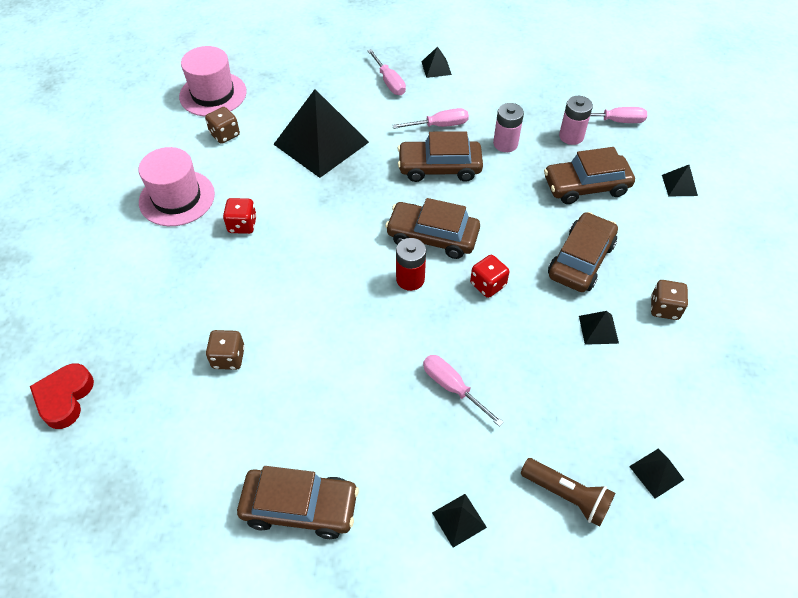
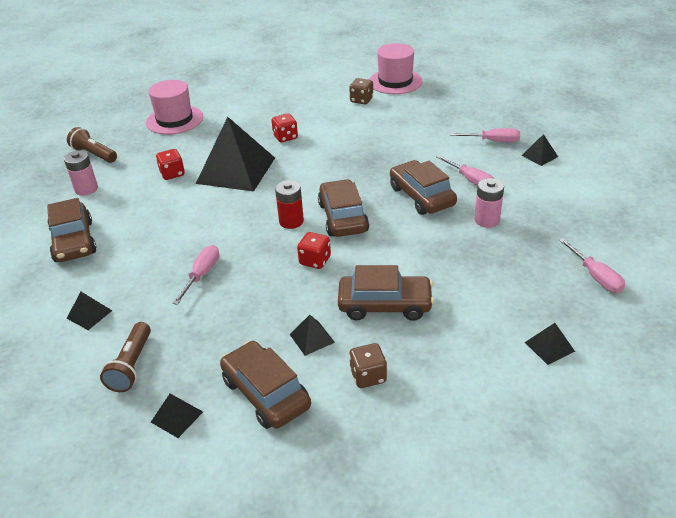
camera: 65 degrees right, 15 degrees down
red heart [30,363,94,429] -> none
pink hat [138,147,215,226] -> pink hat moved to [146,80,203,135]
brown dice [206,330,245,370] -> red dice [156,149,185,180]
black pyramid [274,89,369,178] -> black pyramid moved to [196,117,275,192]
pink screwdriver [367,49,406,95] -> pink screwdriver turned 120 degrees counterclockwise [450,128,520,142]
brown car [544,147,635,204] -> brown car moved to [220,341,311,429]
pink battery [559,96,593,145] -> pink battery moved to [64,151,98,196]
none -> brown flashlight [67,127,117,163]

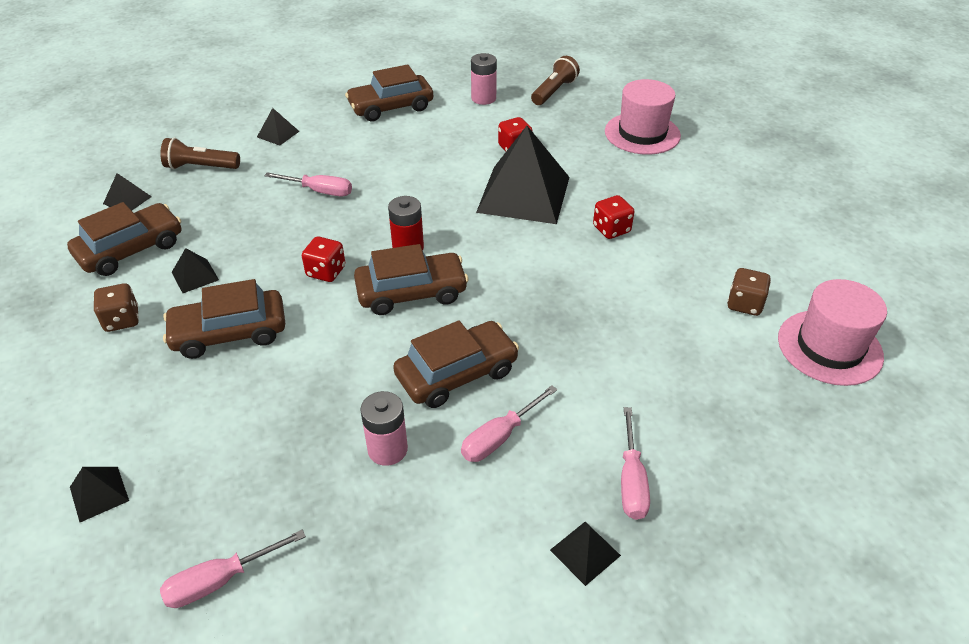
camera: 85 degrees right, 5 degrees up
brown car [338,265,434,321] -> brown car turned 75 degrees clockwise [163,279,285,359]

